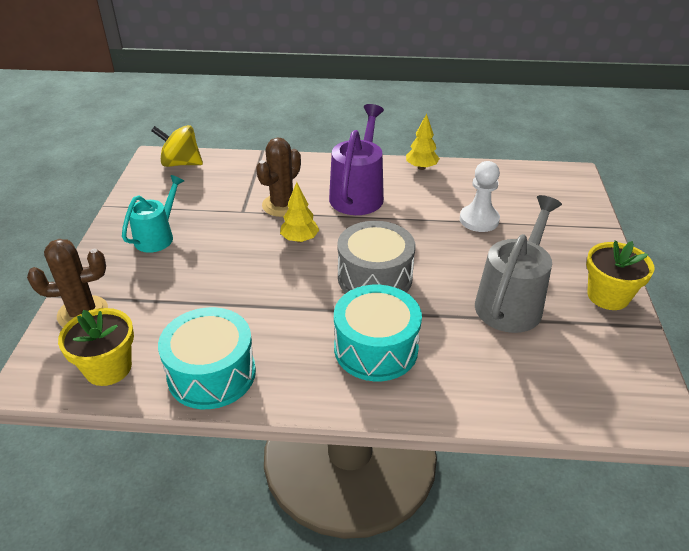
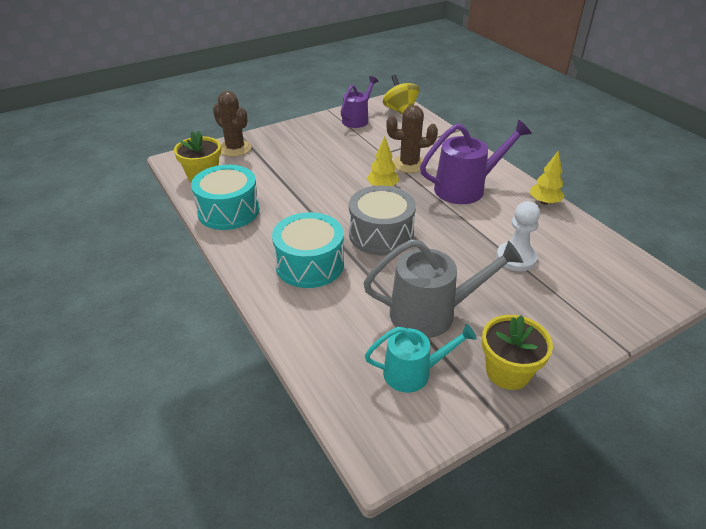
camera: 55 degrees right, 0 degrees up
turquoise watering can [122,175,184,253] -> turquoise watering can moved to [365,324,477,393]
none -> purple watering can [341,76,378,128]

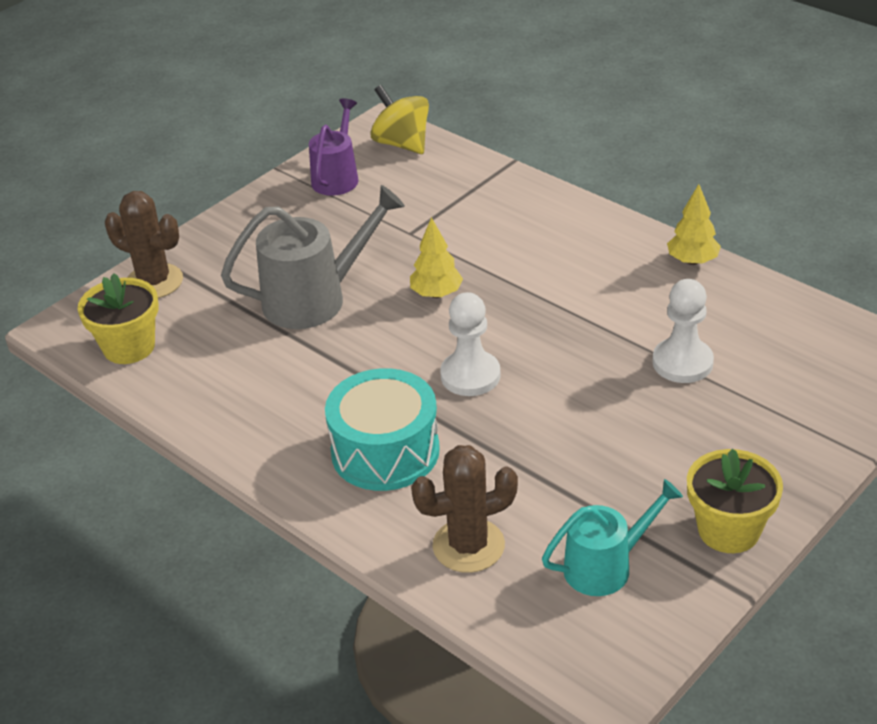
camera: 15 degrees left, 0 degrees up
turquoise drum [191,165,259,230] -> none
grey drum [349,186,416,256] -> white pawn [440,292,501,396]
grey watering can [363,239,523,338] -> grey watering can moved to [221,185,405,329]
brown cactus [386,105,438,173] -> brown cactus moved to [411,445,518,573]
purple watering can [420,120,532,204] -> none

